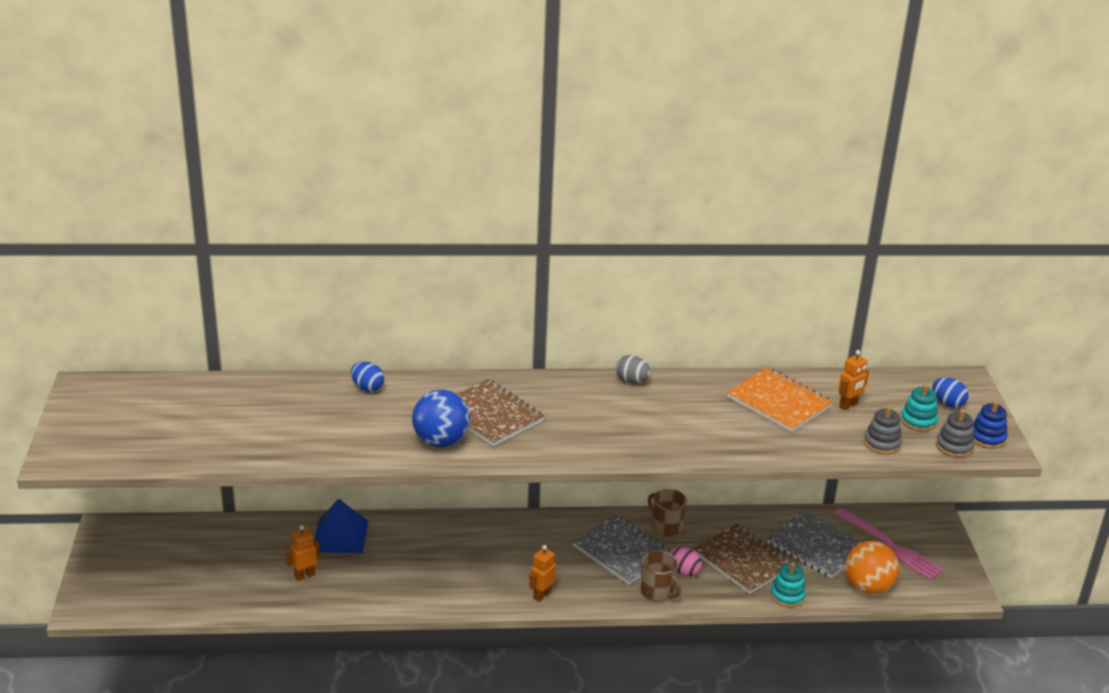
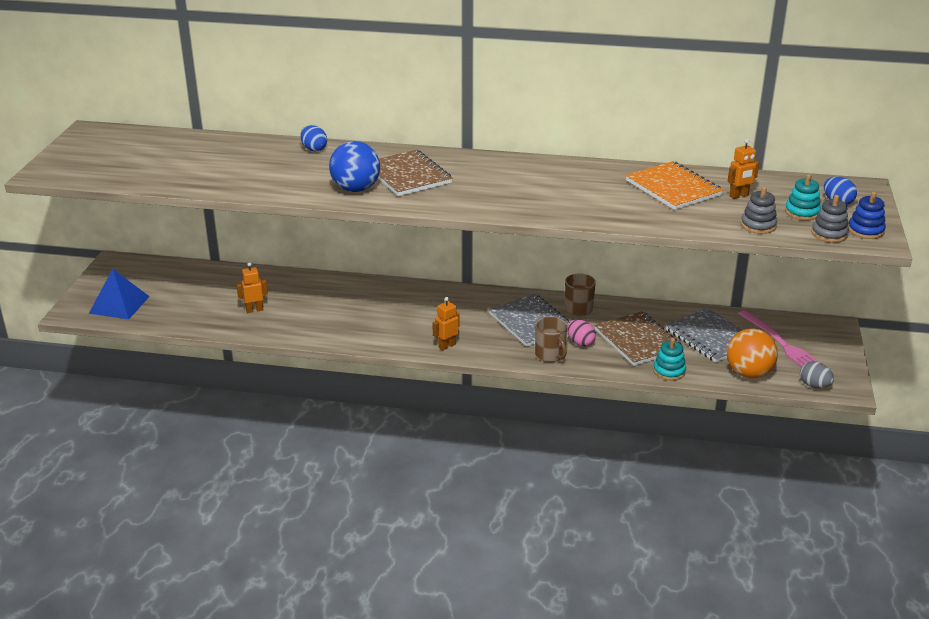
camera: 15 degrees right, 0 degrees up
blue pyramid [314,499,368,554] -> blue pyramid moved to [89,269,150,319]
grey egg [616,355,651,383] -> grey egg moved to [800,361,834,388]

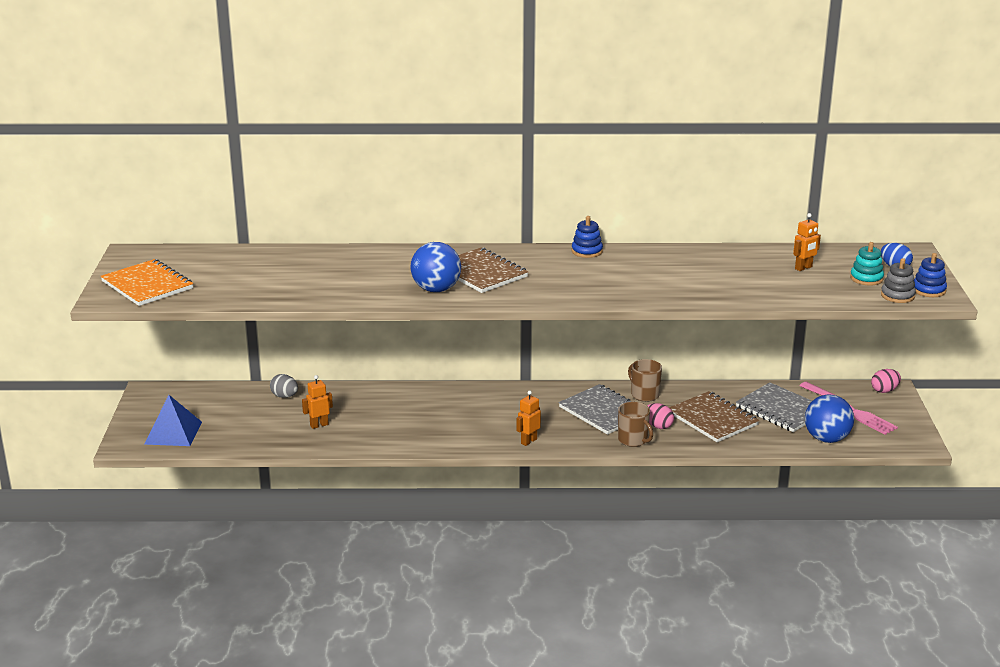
camera: 10 degrees left, 5 degrees down
blue egg [300,125,327,151] -> none
orange notebook [626,161,723,210] -> orange notebook moved to [100,259,193,306]
turquoise stacking toy [653,338,686,381] -> none
orange ball [727,328,778,378] -> blue ball [805,395,854,443]
grey stacking toy [741,187,777,234] -> none
grey egg [800,361,834,388] -> grey egg moved to [270,374,298,398]
none -> blue stacking toy [572,216,603,258]
none -> pink egg [871,369,901,393]

